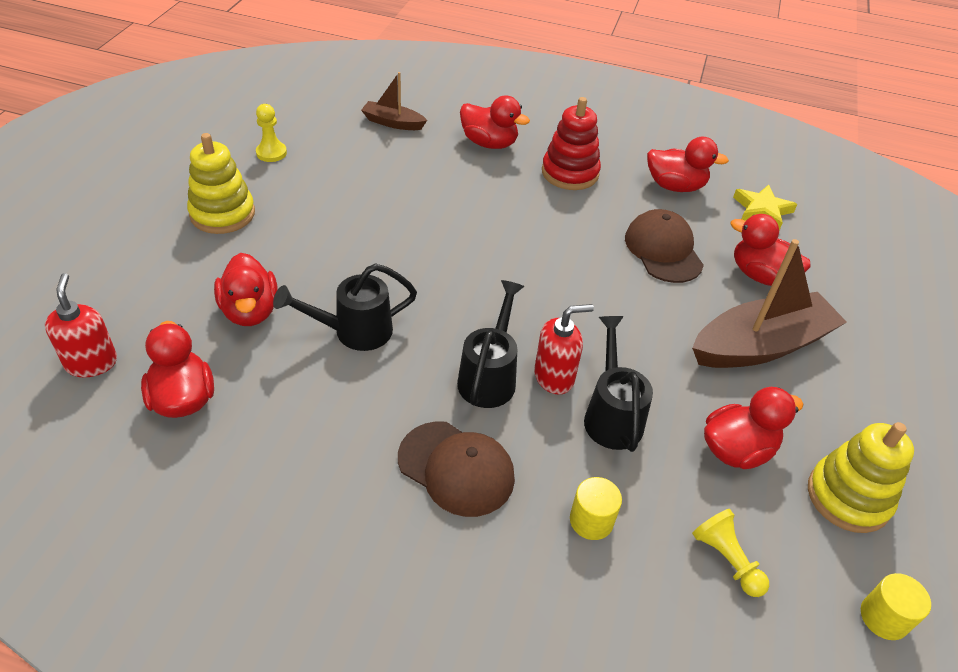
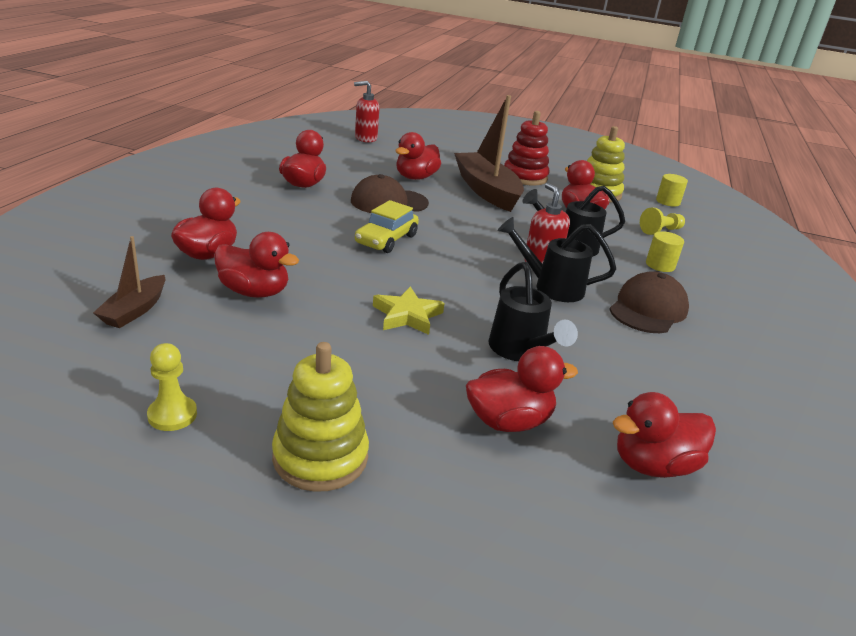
camera: 90 degrees left, 15 degrees down
red soap dispenser [45,273,117,377] -> red soap dispenser moved to [354,81,379,143]
red stacking toy [542,97,601,190] -> red stacking toy moved to [504,111,549,185]
yellow star [733,184,797,230] -> yellow star moved to [373,287,445,335]
none -> red duck [214,232,299,298]
none -> yellow car [355,200,419,253]

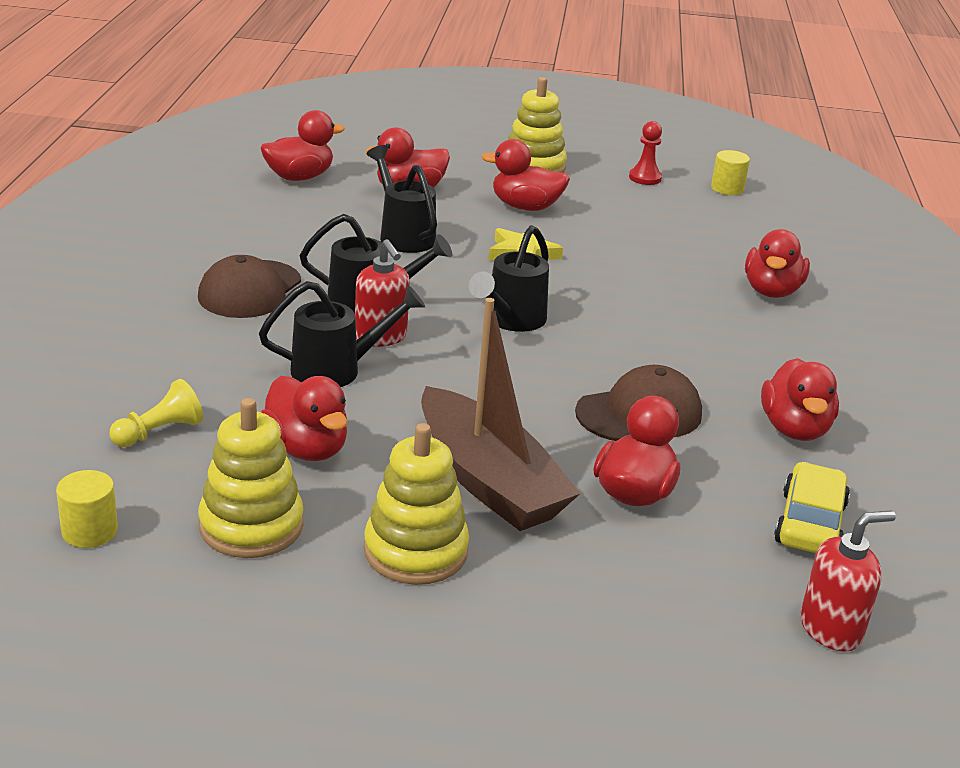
camera: 170 degrees right, 0 degrees up
brown boat [93,236,165,328] -> none
yellow pawn [147,343,197,431] -> red pawn [629,121,662,185]
red duck [214,232,299,298] -> red duck moved to [481,139,570,211]
yellow car [355,200,419,253] -> yellow car moved to [774,462,850,553]
red stacking toy [504,111,549,185] -> yellow stacking toy [364,423,469,585]
yellow cylinder [646,231,684,272] -> yellow cylinder moved to [711,150,750,195]
none -> black watering can [469,225,549,332]

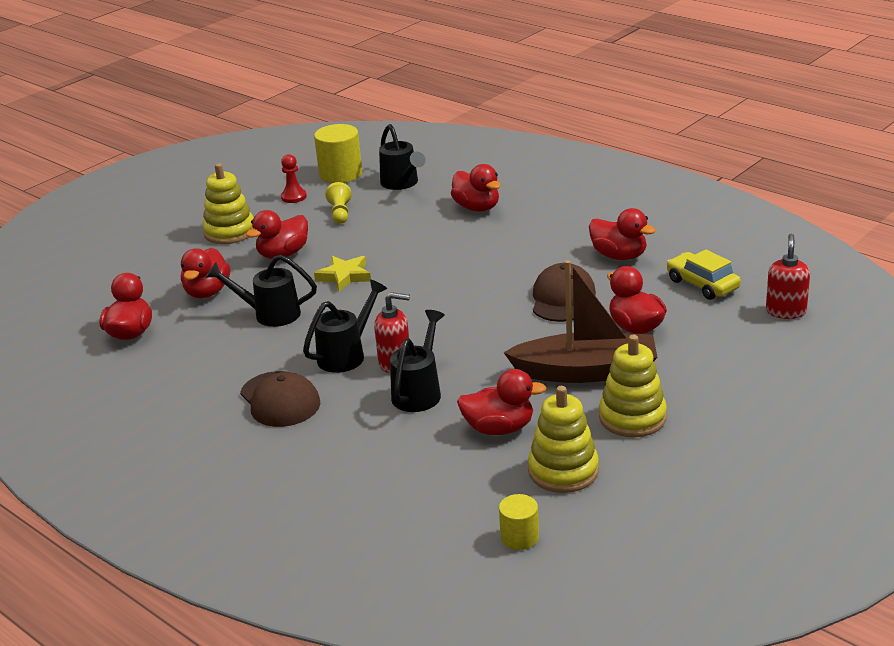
camera: 50 degrees left, 0 degrees up
yellow pawn [110,379,203,447] -> yellow pawn moved to [325,182,352,224]
black watering can [469,225,549,332] -> black watering can moved to [379,124,426,190]
yellow cylinder [711,150,750,195] -> yellow cylinder [314,124,362,183], size x1.74

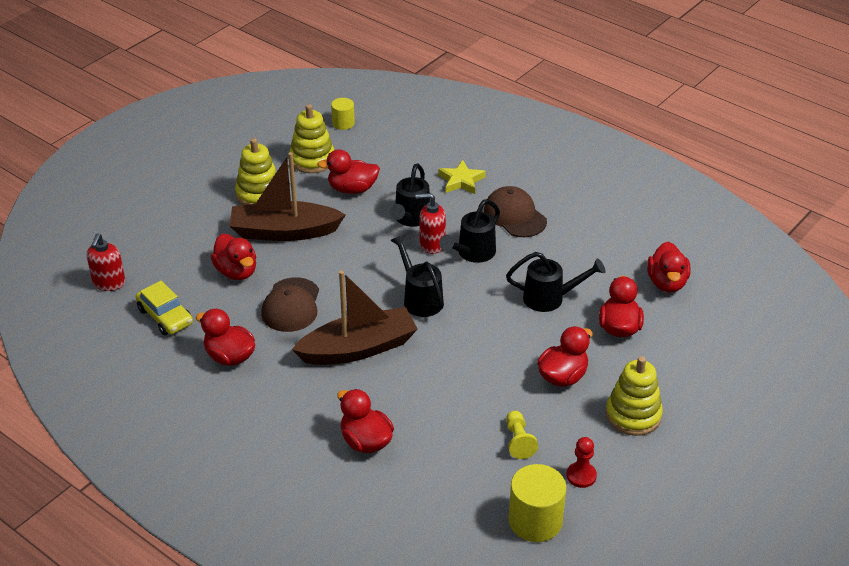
camera: 175 degrees right, 10 degrees up
yellow star [314,256,371,292] -> yellow star moved to [438,160,486,194]
black watering can [379,124,426,190] -> black watering can moved to [390,234,444,317]
none -> brown boat [292,271,418,365]

